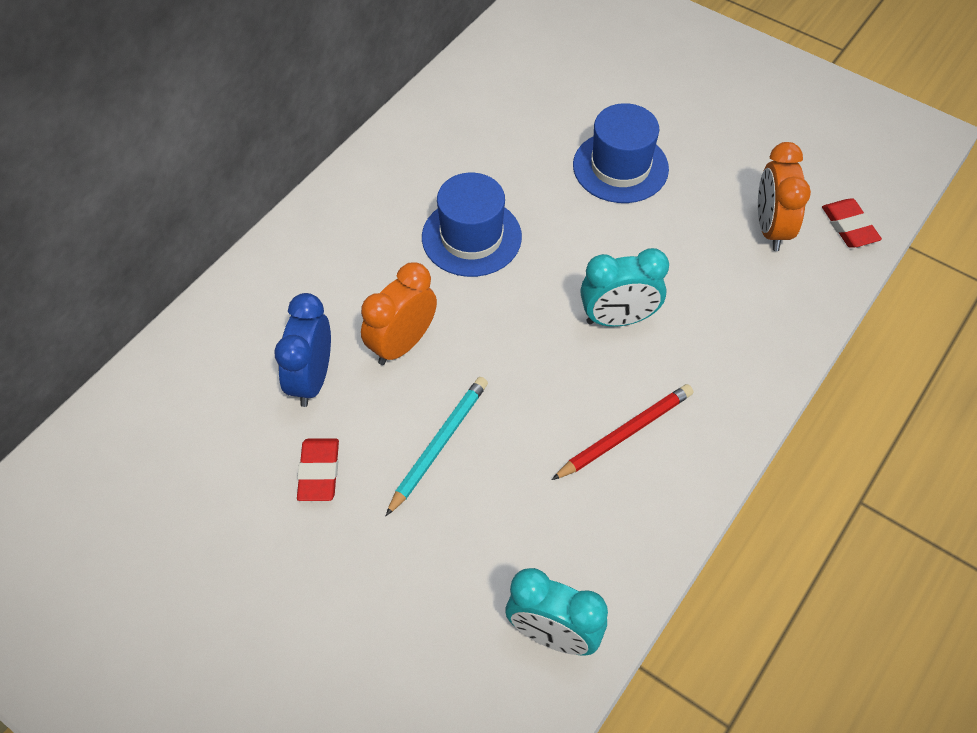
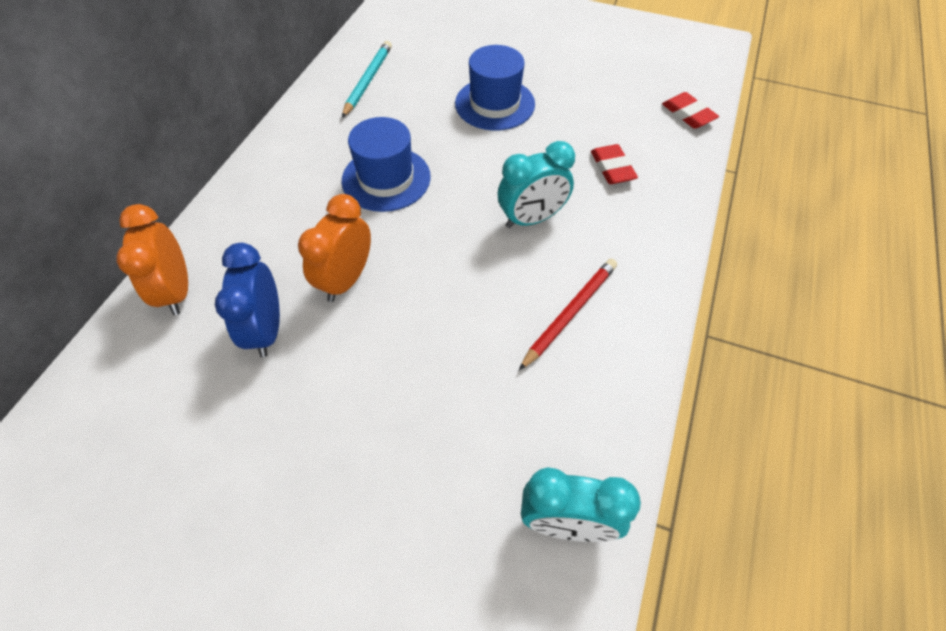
camera: 15 degrees left, 0 degrees up
red eraser [297,439,339,501] -> red eraser moved to [591,144,638,184]
turquoise pencil [386,377,488,516] -> turquoise pencil moved to [342,41,392,118]
orange clock [758,142,811,251] -> orange clock moved to [116,204,188,315]

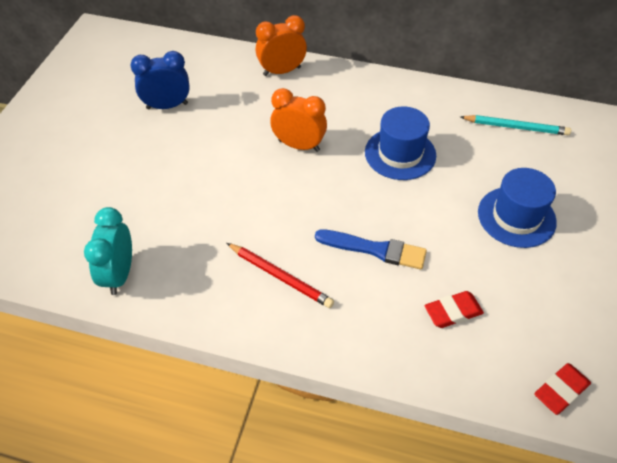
camera: 85 degrees right, 5 degrees down
blue clock [215,243,280,357] -> blue clock moved to [130,51,190,110]
turquoise clock [498,141,575,228] -> blue brush [315,229,427,270]

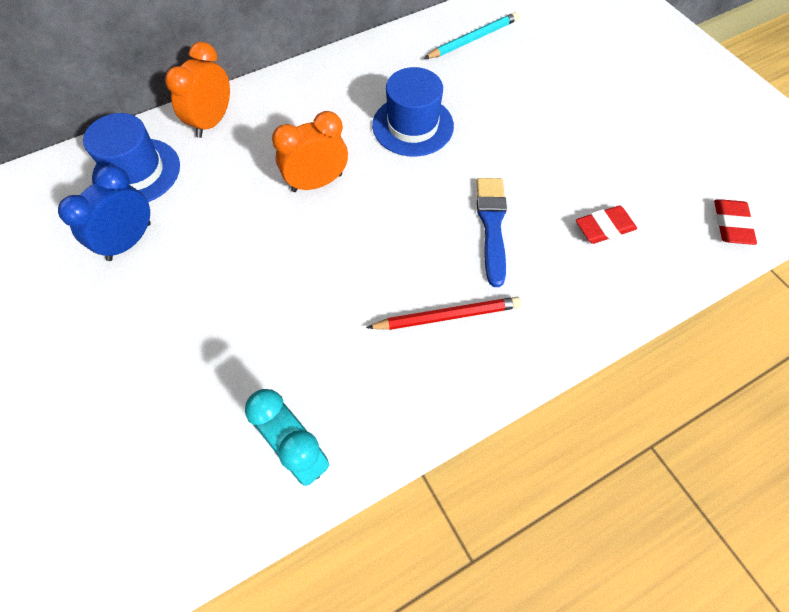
camera: 45 degrees left, 10 degrees up
blue brush [315,229,427,270] -> blue brush turned 60 degrees counterclockwise [477,178,507,287]
red eraser [424,291,484,328] -> red eraser turned 45 degrees clockwise [576,206,637,244]
blue hat [478,168,557,248] -> blue hat moved to [83,113,180,202]

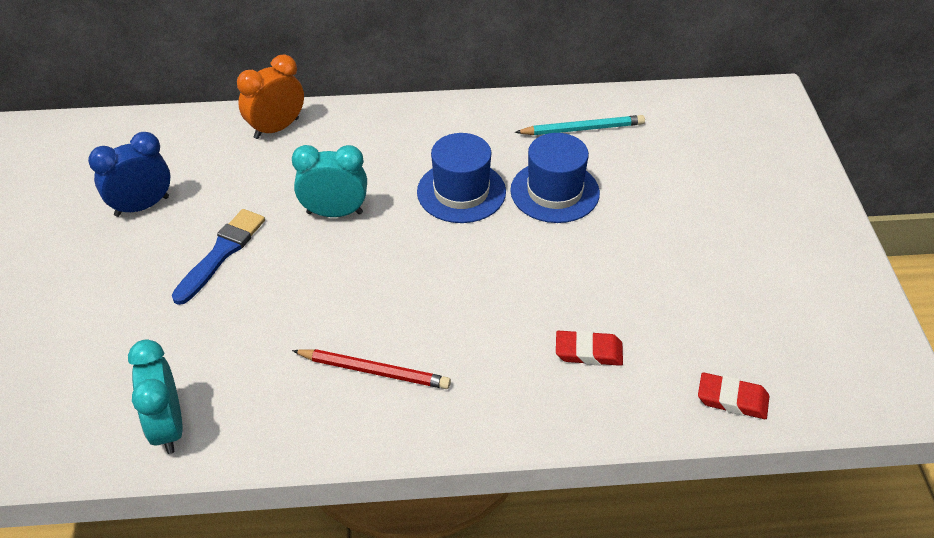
camera: 25 degrees right, 15 degrees down
blue hat [83,113,180,202] -> blue hat moved to [510,133,600,223]
orange clock [272,111,348,192] -> turquoise clock [292,145,367,217]
blue brush [477,178,507,287] -> blue brush moved to [172,209,265,305]
red eraser [714,199,757,245] -> red eraser turned 75 degrees clockwise [698,372,770,419]

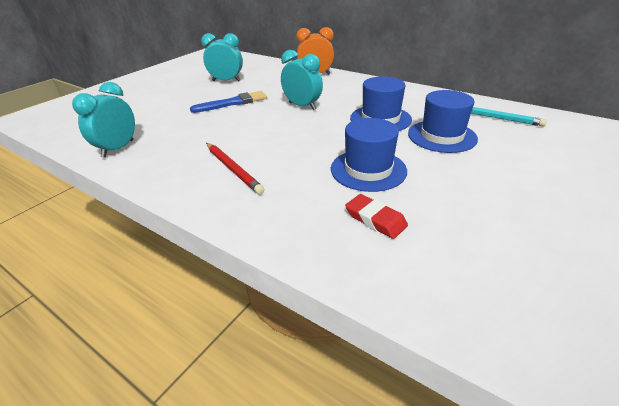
camera: 40 degrees right, 10 degrees down
blue clock [88,132,171,217] -> turquoise clock [201,33,243,81]
red eraser [698,372,770,419] -> none
none -> blue hat [331,118,407,192]

